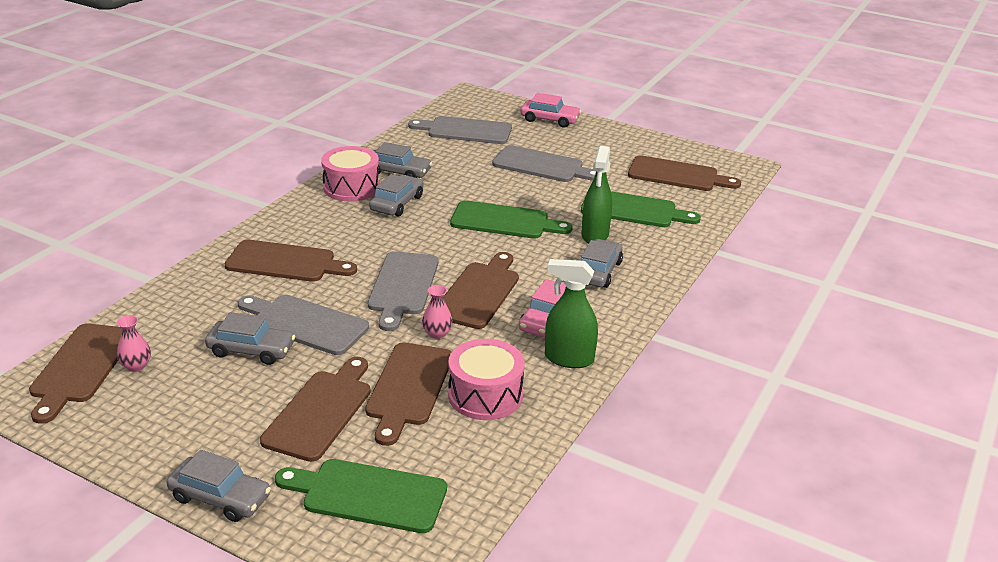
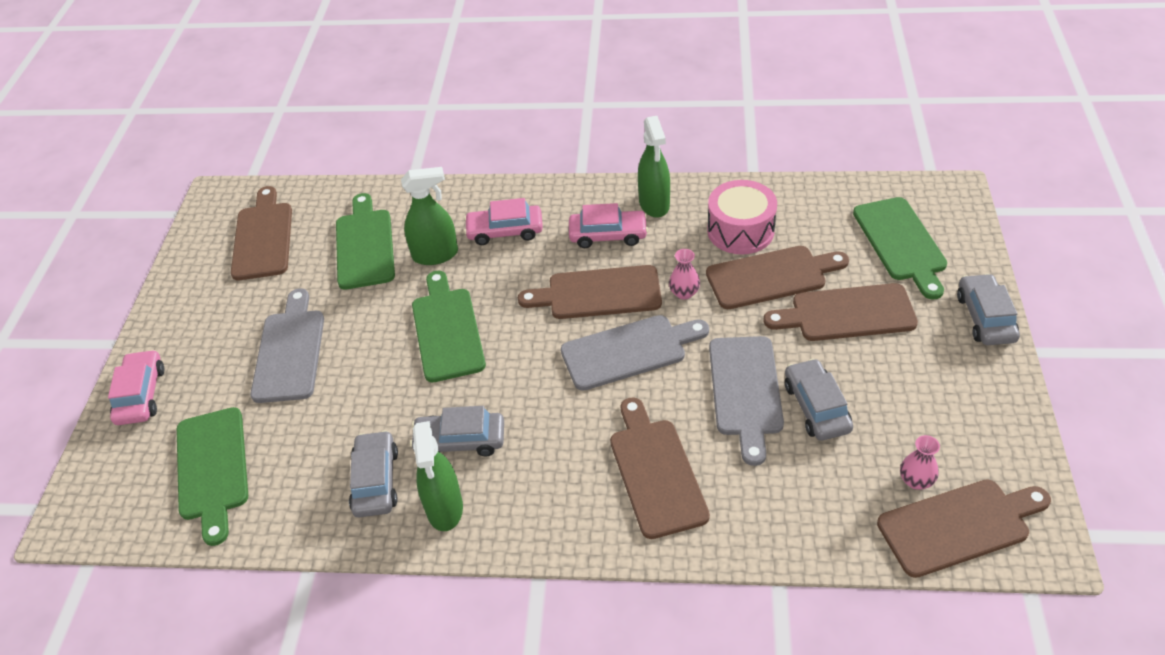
camera: 110 degrees left, 15 degrees up
pink drum [321,146,380,201] -> green spray bottle [413,421,463,531]
grey cutting board [408,116,512,144] -> green cutting board [177,407,248,546]
grey car [581,239,623,288] -> pink car [464,198,543,245]

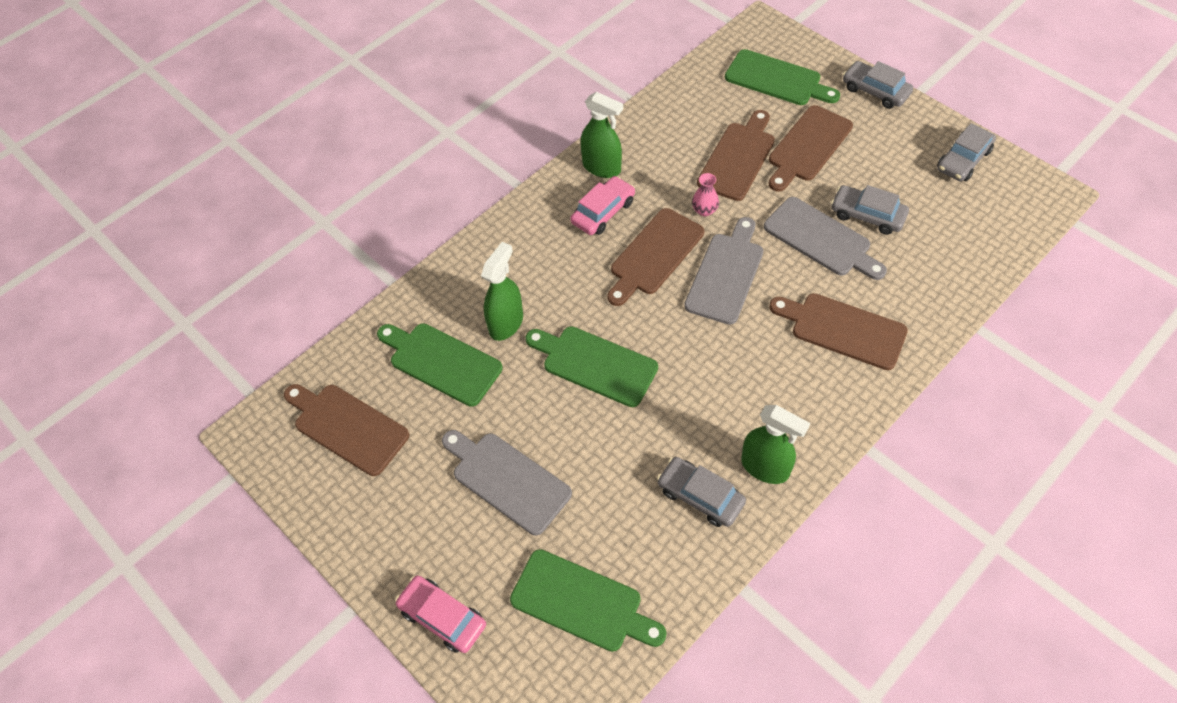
camera: 50 degrees left, 10 degrees up
grey car [410,406,504,457] -> grey car moved to [937,123,996,181]
pink car [464,198,543,245] -> none
pink drum [707,180,777,254] -> none
brown cutting board [877,479,1051,578] -> none
pink vase [900,435,940,490] -> none

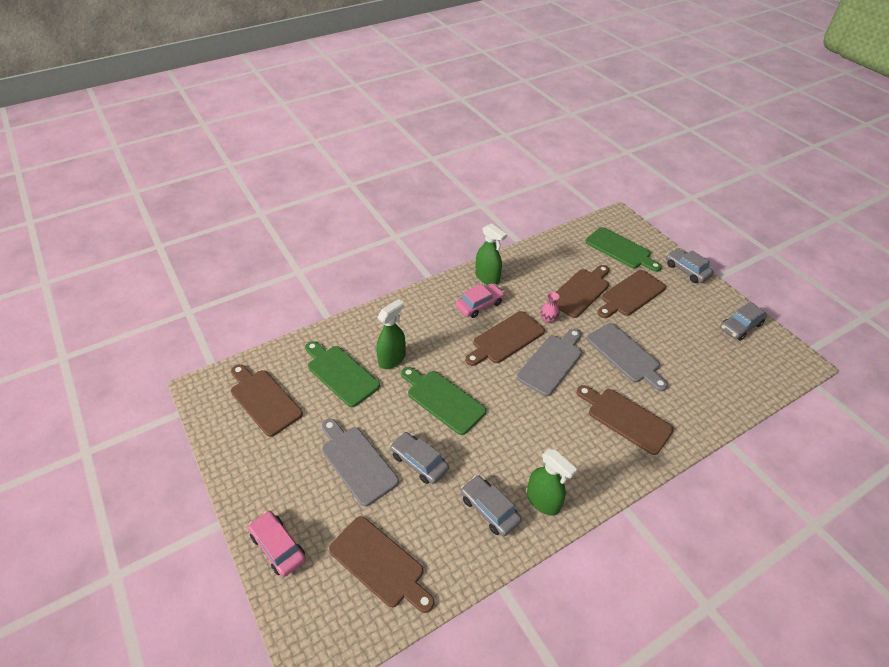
camera: 10 degrees right, 10 degrees down
green cutting board [510,549,666,652] -> brown cutting board [329,516,434,613]
grey car [831,185,909,235] -> grey car moved to [390,432,449,484]

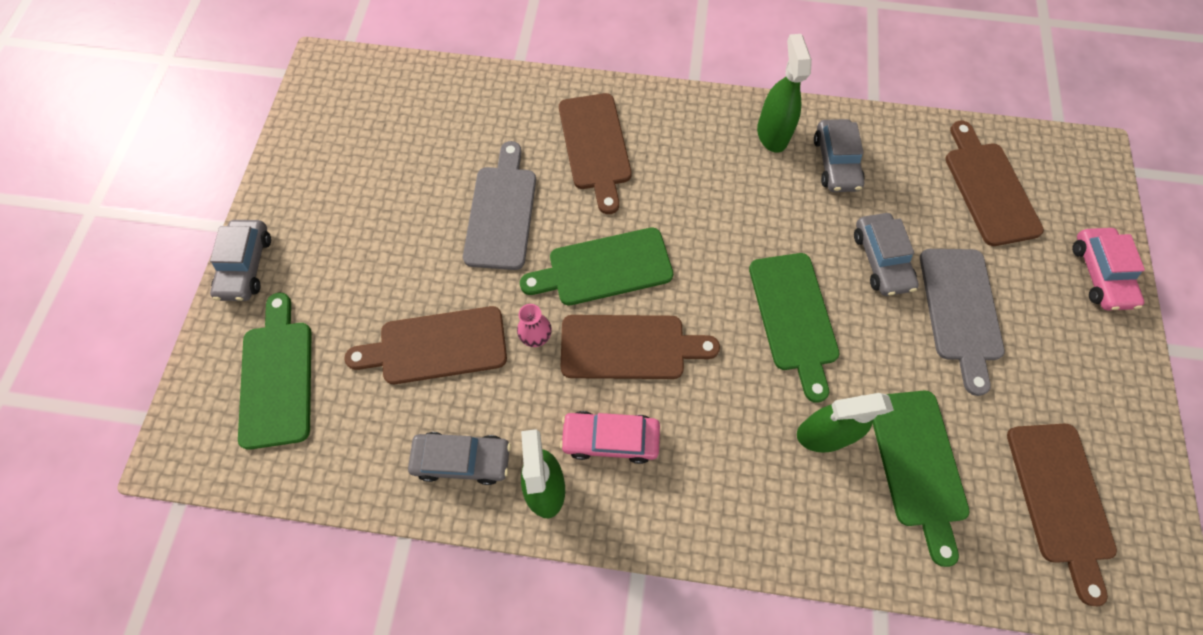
camera: 140 degrees left, 20 degrees up
grey cutting board [517,329,582,396] -> green cutting board [520,228,673,305]
brown cutting board [597,270,666,318] -> none
grey car [720,302,767,340] -> grey car moved to [408,432,511,485]

